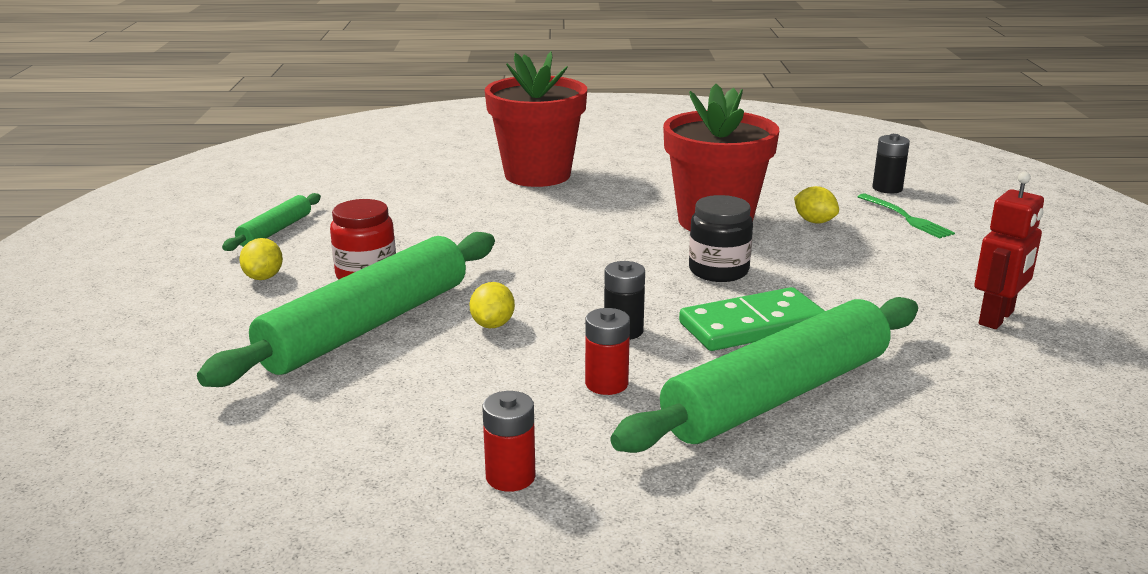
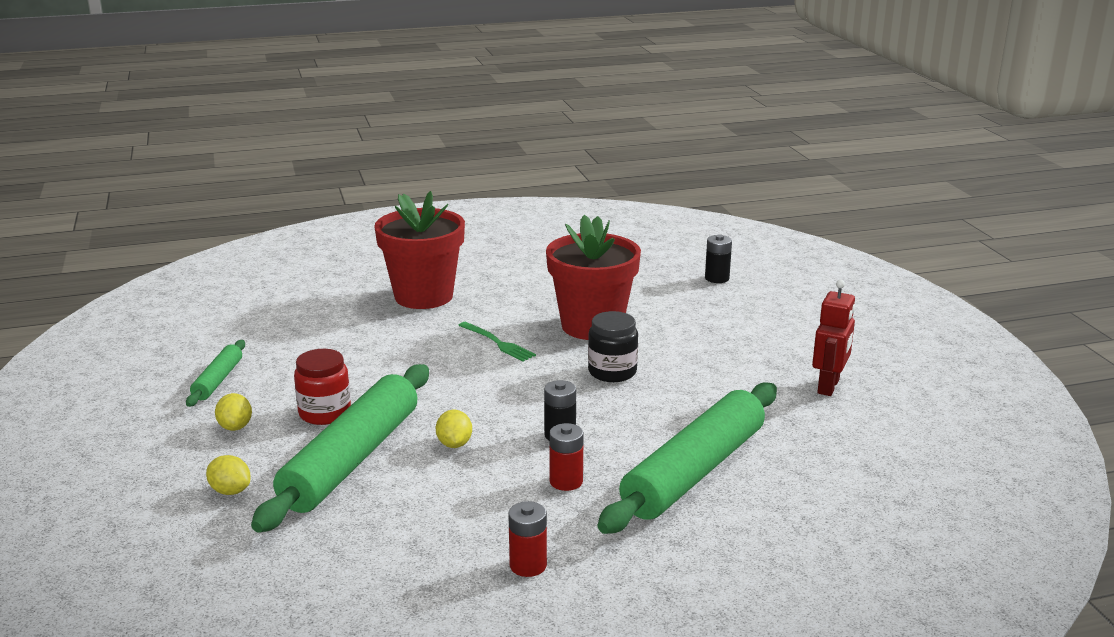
camera: 15 degrees left, 0 degrees up
green domino [679,287,825,351] -> none
yellow lemon [794,186,839,224] -> yellow lemon moved to [206,455,251,495]
green fork [857,193,955,238] -> green fork moved to [458,322,536,362]

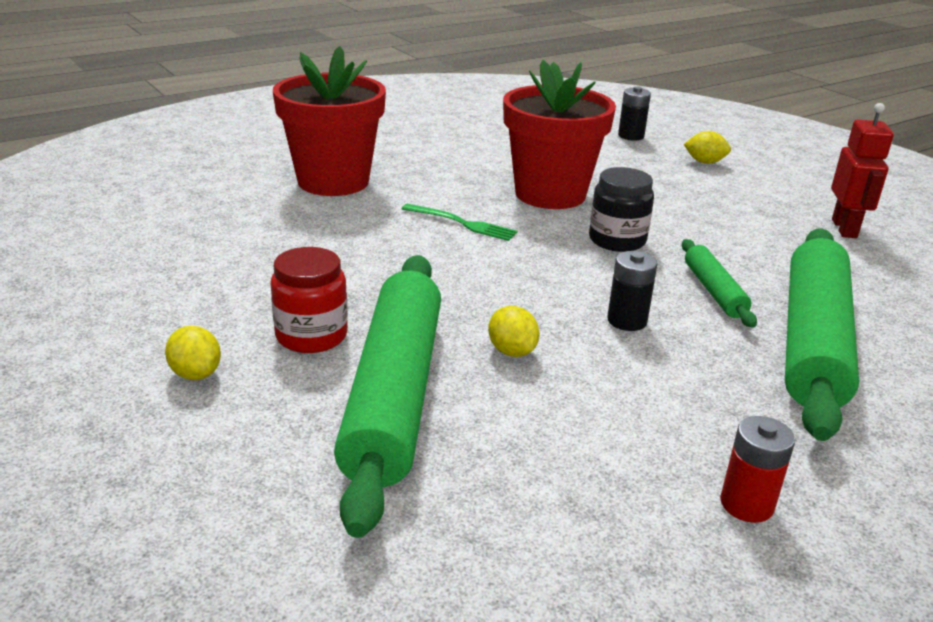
camera: 20 degrees left, 5 degrees up
green rolling pin [186,340,245,407] -> green rolling pin moved to [682,239,757,328]
yellow lemon [206,455,251,495] -> yellow lemon moved to [683,131,731,164]
red battery [549,423,584,491] -> none

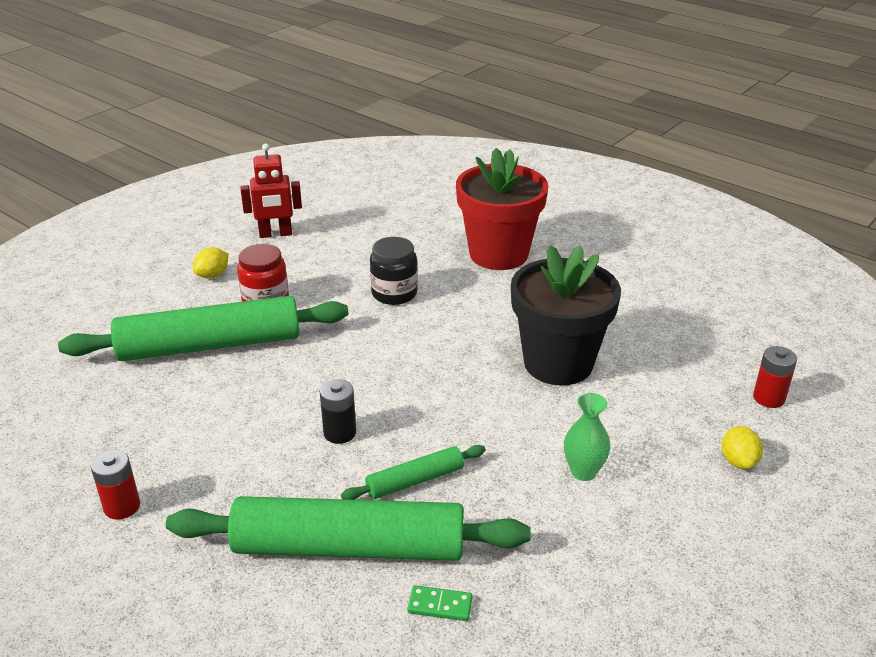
camera: 75 degrees right, 5 degrees up
green fork [402,204,518,241] -> none
yellow lemon [488,306,540,357] -> none
red flower pot [503,60,616,209] -> black flower pot [511,245,621,385]
black jar [589,167,654,252] -> black jar moved to [370,237,418,305]
black battery [618,86,651,141] -> red battery [753,346,797,408]
red robot [831,103,894,238] -> red robot moved to [240,143,302,238]
none -> green domino [407,585,473,621]
none -> green vase [564,393,610,481]

